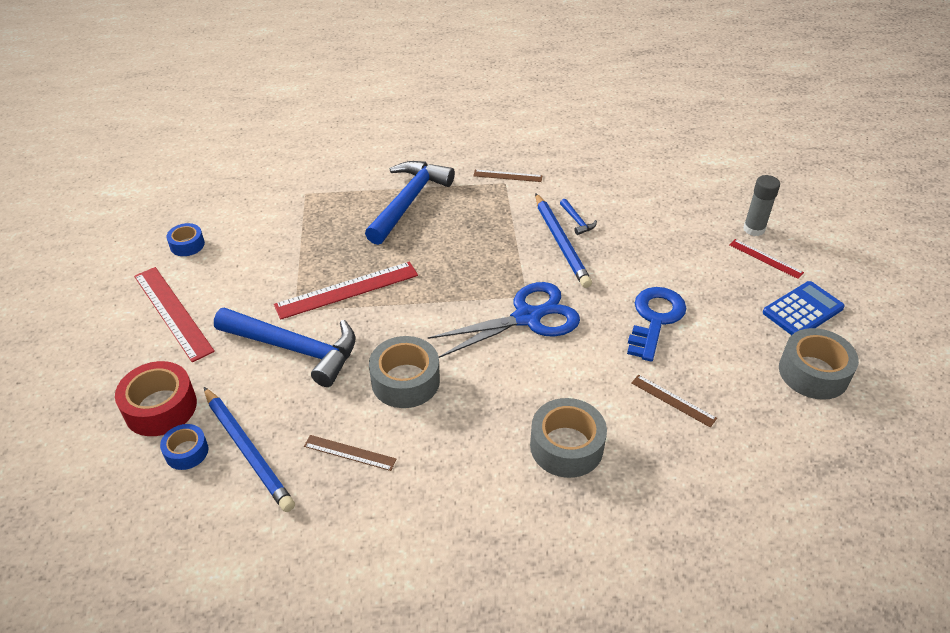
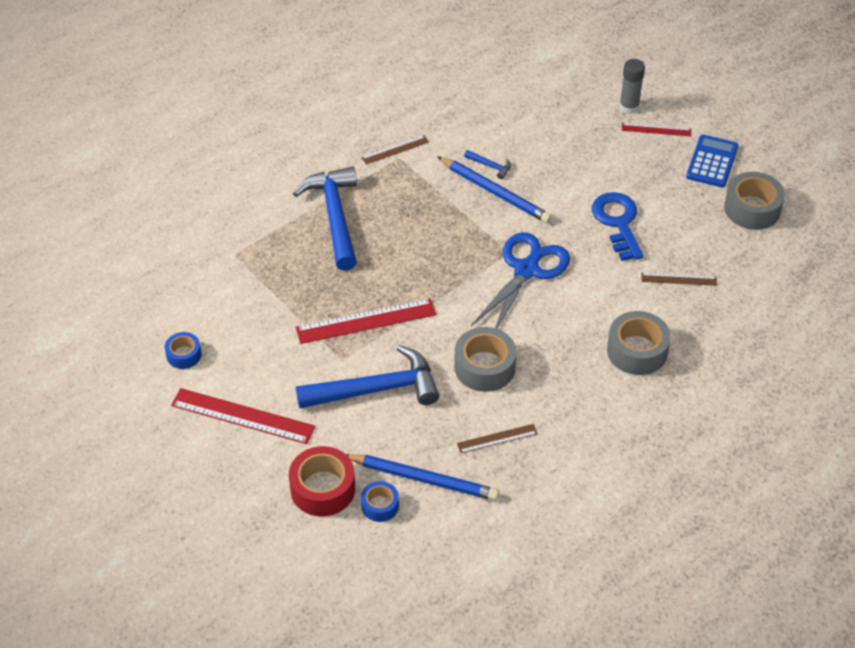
camera: 35 degrees left, 5 degrees up
red ruler [274,262,418,320] -> red ruler turned 45 degrees clockwise [296,298,436,344]

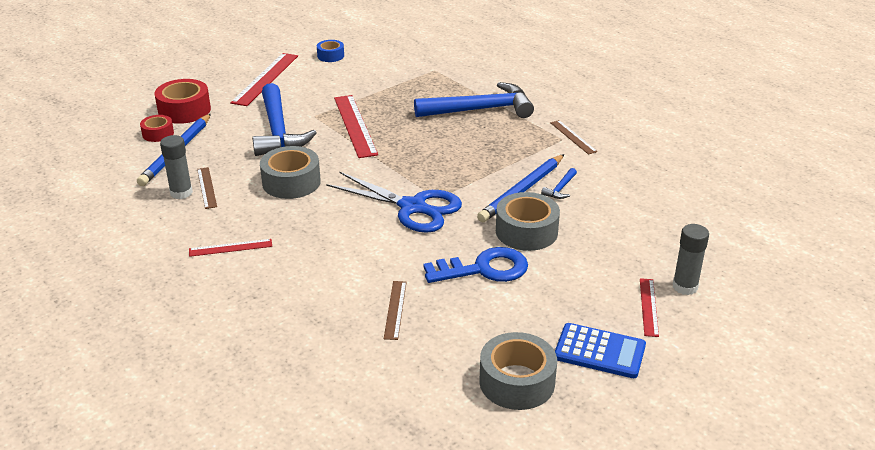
camera: 90 degrees right, 15 degrees down
blue tape [361,481,399,522] -> red tape [140,115,174,142]
grey tape [607,311,671,375] -> grey tape moved to [496,192,560,251]
none -> grey glue stick [160,135,193,199]
none -> red ruler [189,239,272,257]

